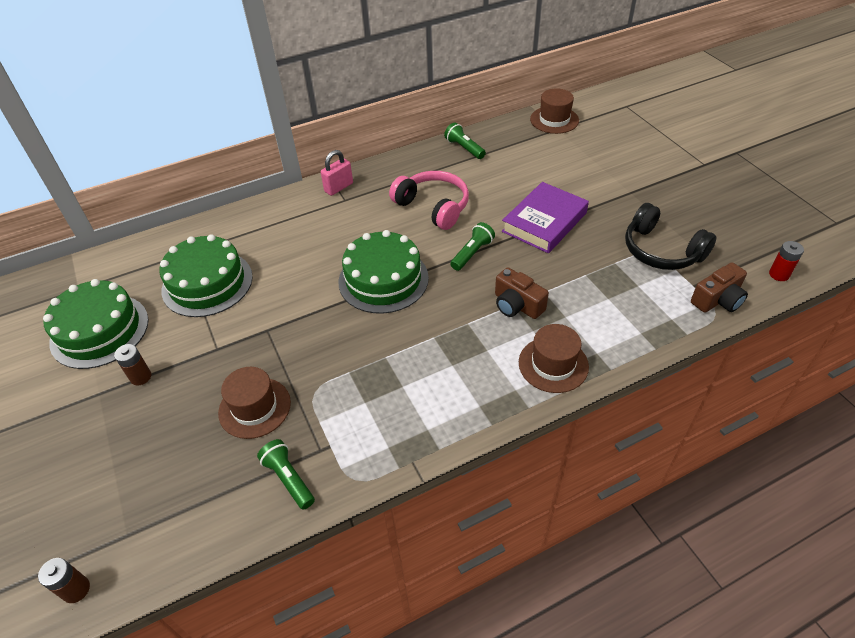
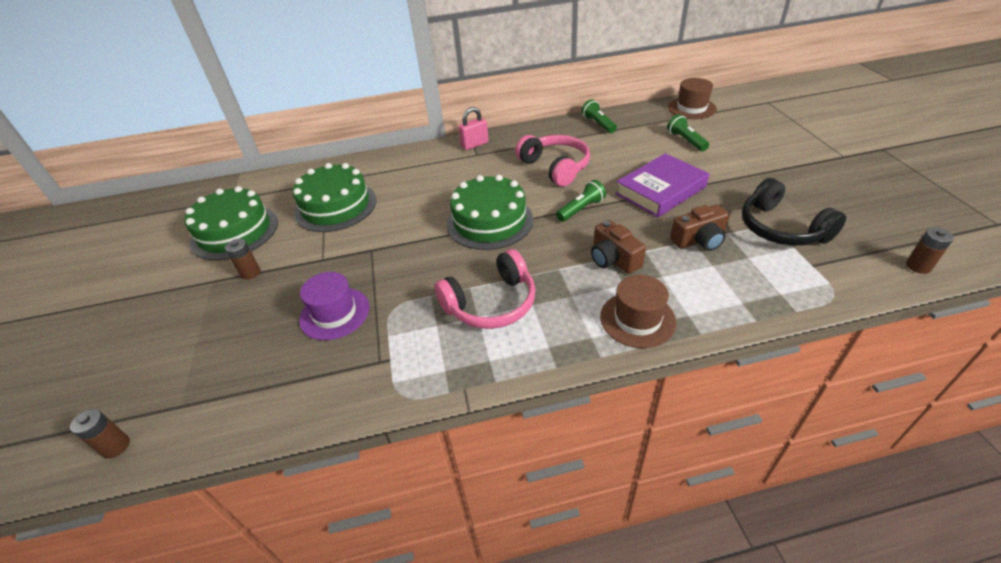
camera: 15 degrees right, 5 degrees down
brown hat [218,367,291,439] -> purple hat [299,272,369,340]
green flashlight [257,439,315,510] -> green flashlight moved to [667,114,709,151]
brown camera [691,262,748,313] -> brown camera moved to [670,204,730,251]
red battery [769,241,804,281] -> brown battery [906,227,954,274]
none -> pink headphones [434,249,536,329]

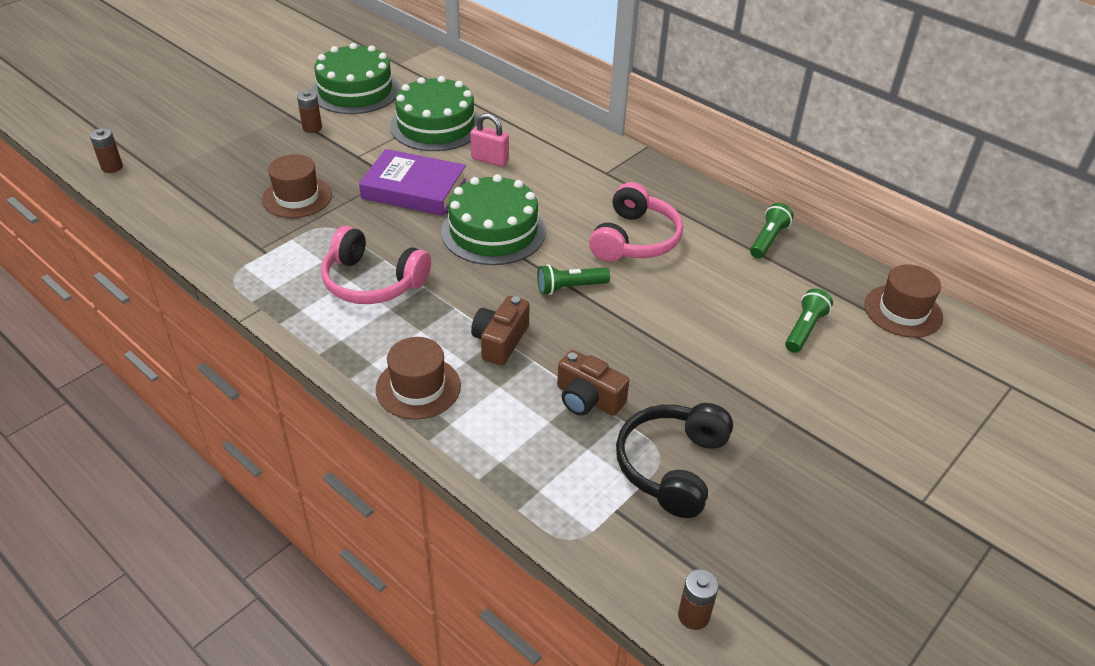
camera: 50 degrees right, 0 degrees up
purple hat [299,272,369,340] -> brown hat [262,154,332,218]
pink padlock [458,107,489,150] -> pink padlock moved to [470,113,509,167]
green flashlight [556,180,606,222] -> green flashlight turned 150 degrees clockwise [537,264,610,295]
purple book [615,153,709,217] -> purple book moved to [359,149,467,216]

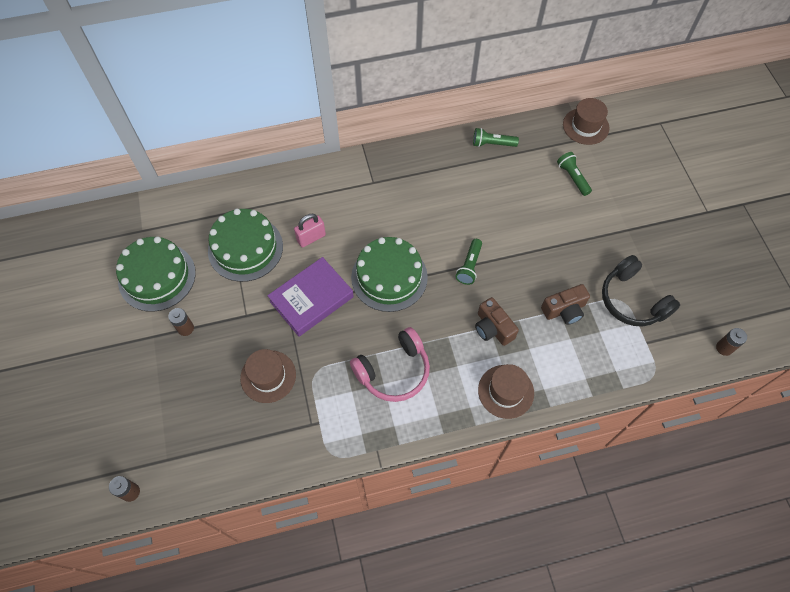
camera: 55 degrees left, 20 degrees up
pink headphones [589,182,683,262] -> none
green flashlight [750,203,794,259] -> green flashlight turned 60 degrees counterclockwise [473,128,519,147]

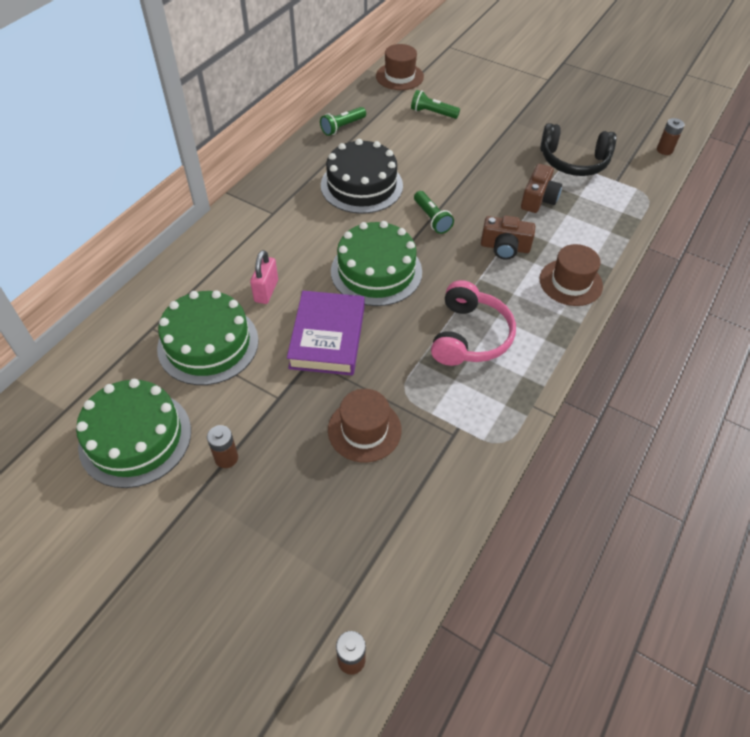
camera: 45 degrees left, 10 degrees down
none -> black cake [321,139,403,214]

